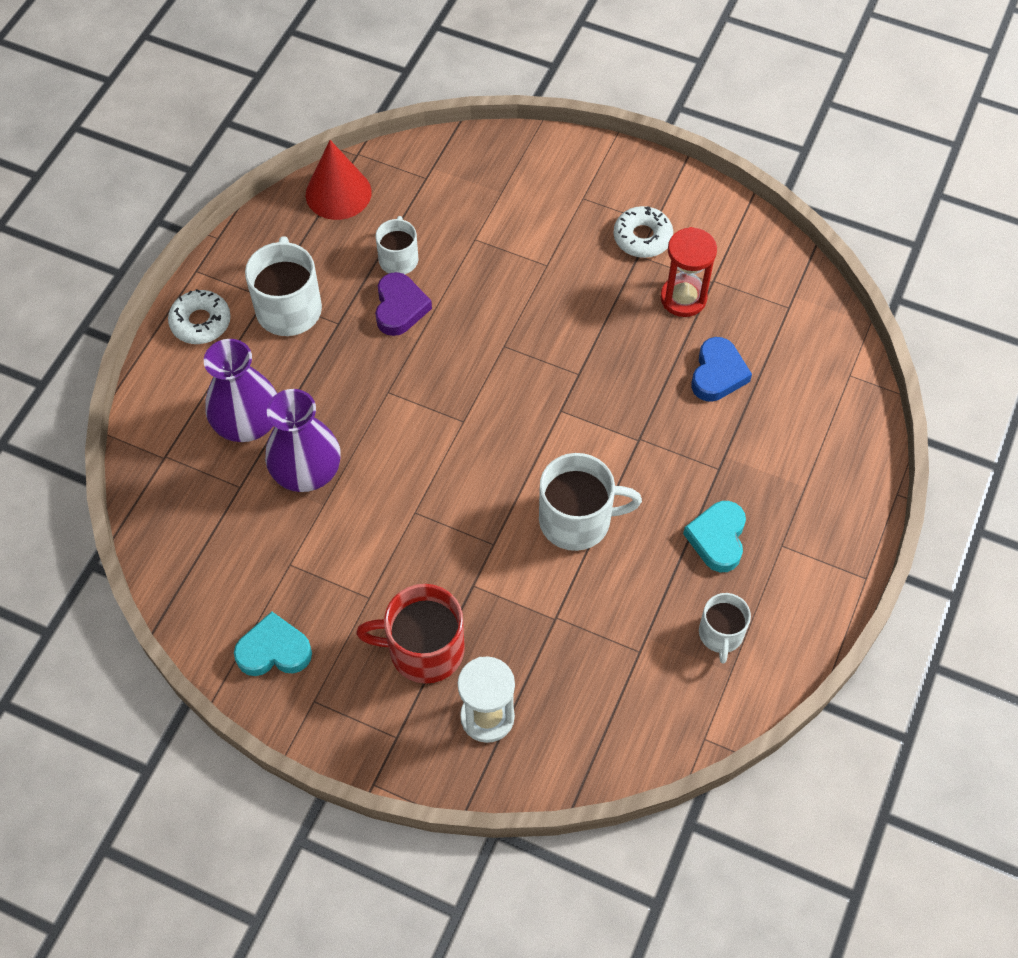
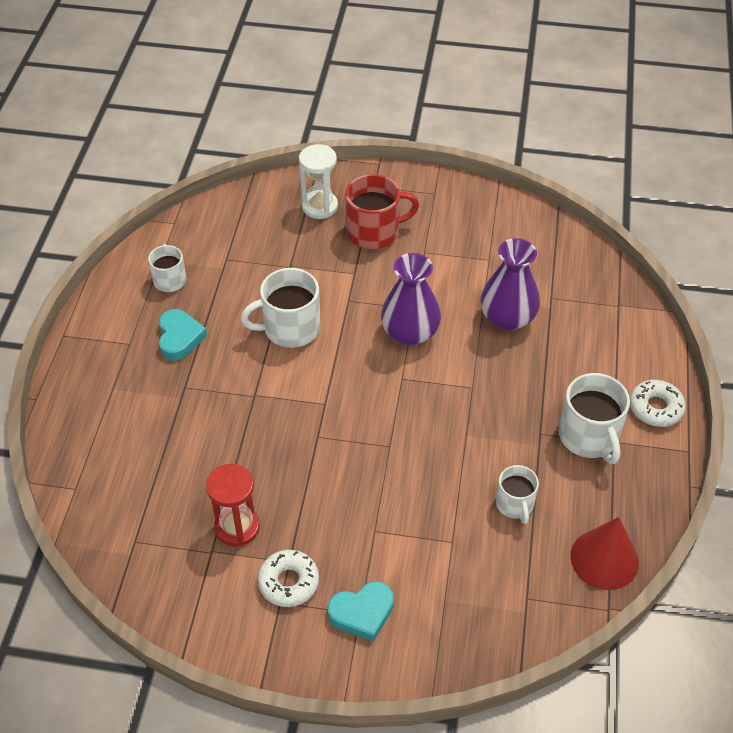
camera: 165 degrees right, 10 degrees down
purple vase [204,339,277,442] -> purple vase moved to [381,253,441,346]
turquoise heart [234,612,312,676] -> turquoise heart moved to [328,581,394,642]
purple heart [375,272,432,336] -> none
blue heart [691,337,752,402] -> none

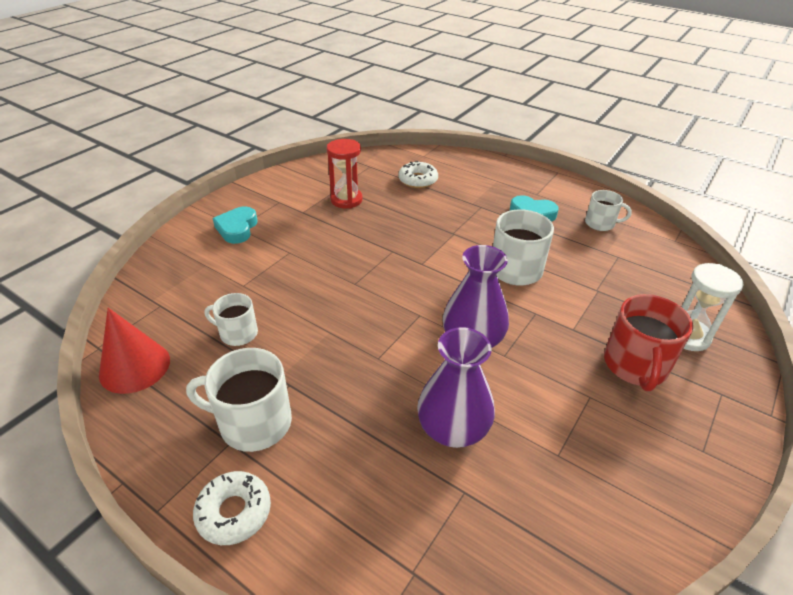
camera: 115 degrees right, 10 degrees down
white donut [258,550,319,607] -> white donut moved to [399,161,438,188]

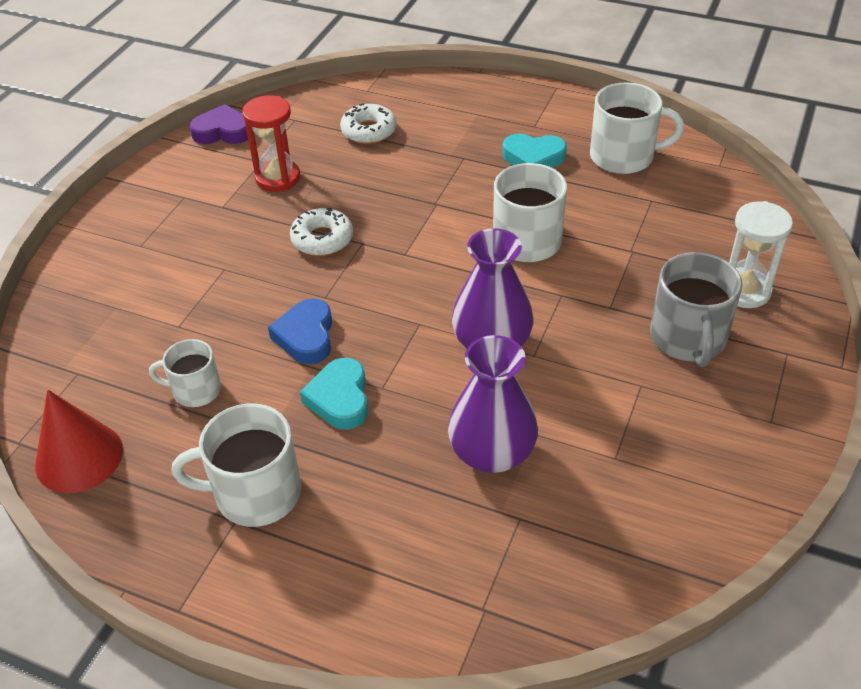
camera: 10 degrees left, 5 degrees up
white donut [193,471,271,545] -> white donut moved to [290,207,353,256]
turquoise heart [213,206,258,244] -> turquoise heart moved to [300,358,368,430]
white mug [585,190,632,231] -> white mug [590,82,684,174], size x1.63
red mug [604,294,693,391] -> grey mug [650,252,743,367]
none -> purple heart [190,104,248,144]
none -> blue heart [268,298,332,364]

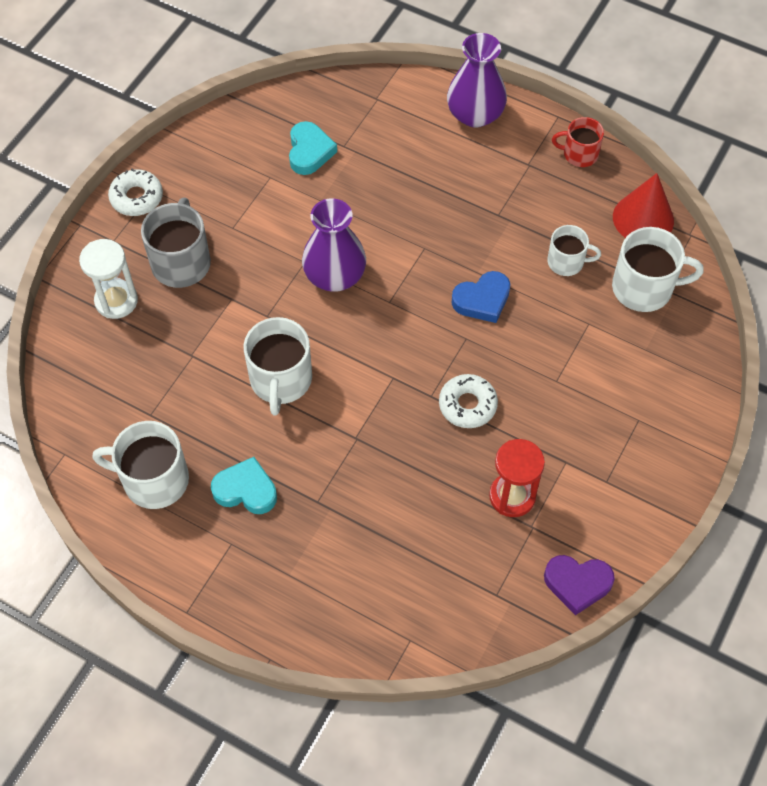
camera: 175 degrees left, 15 degrees up
white mug [172,404,301,527] -> white mug moved to [612,227,704,312]
blue heart [268,298,332,364] -> blue heart turned 60 degrees clockwise [452,271,510,323]
turquoise heart [300,358,368,430] -> turquoise heart moved to [289,121,337,175]
white donut [340,103,397,144] -> white donut moved to [108,169,163,216]
purple vase [448,335,538,473] -> purple vase moved to [447,33,507,127]
none -> red mug [552,117,604,167]

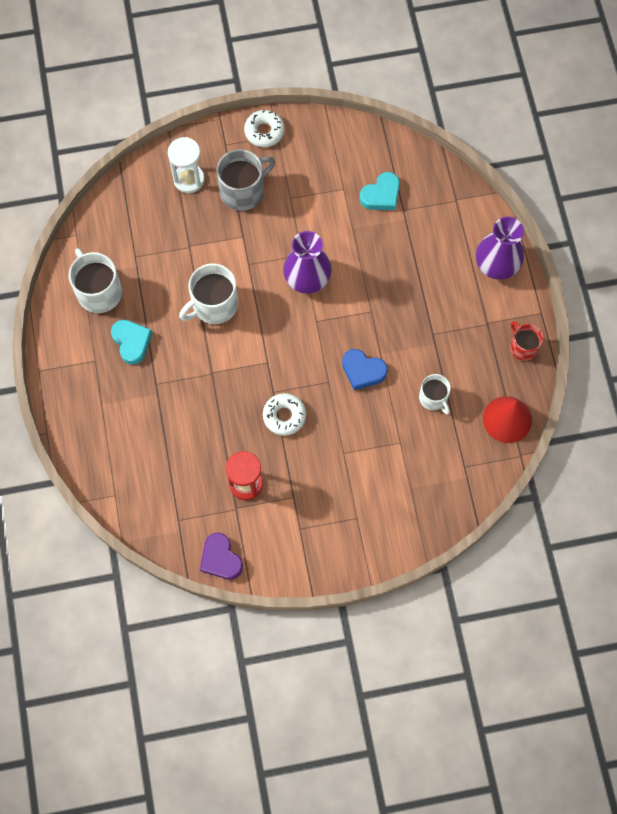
camera: 50 degrees right, 10 degrees up
white mug [612,227,704,312] -> none

